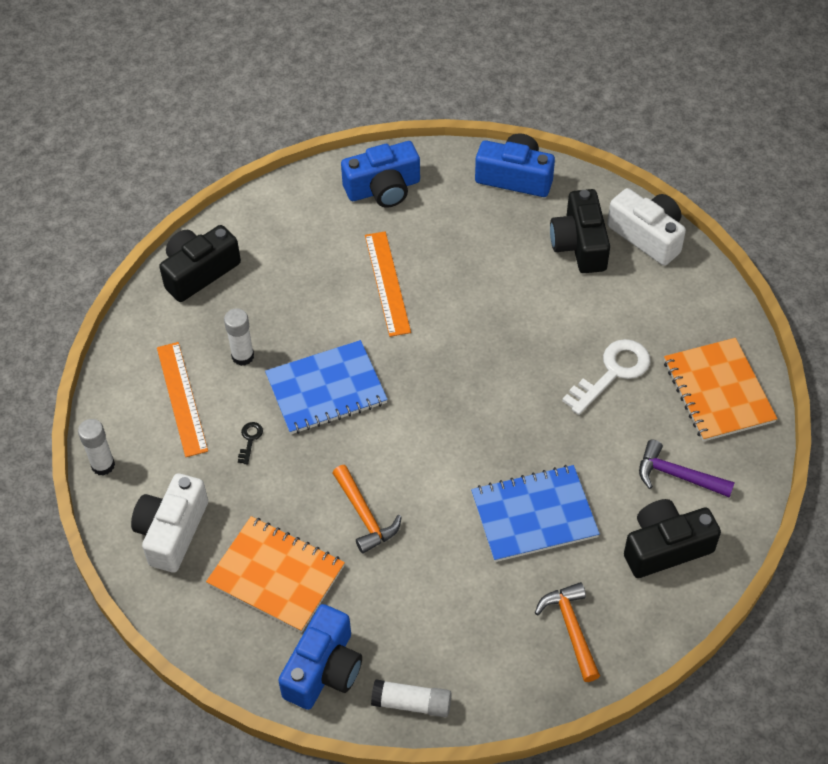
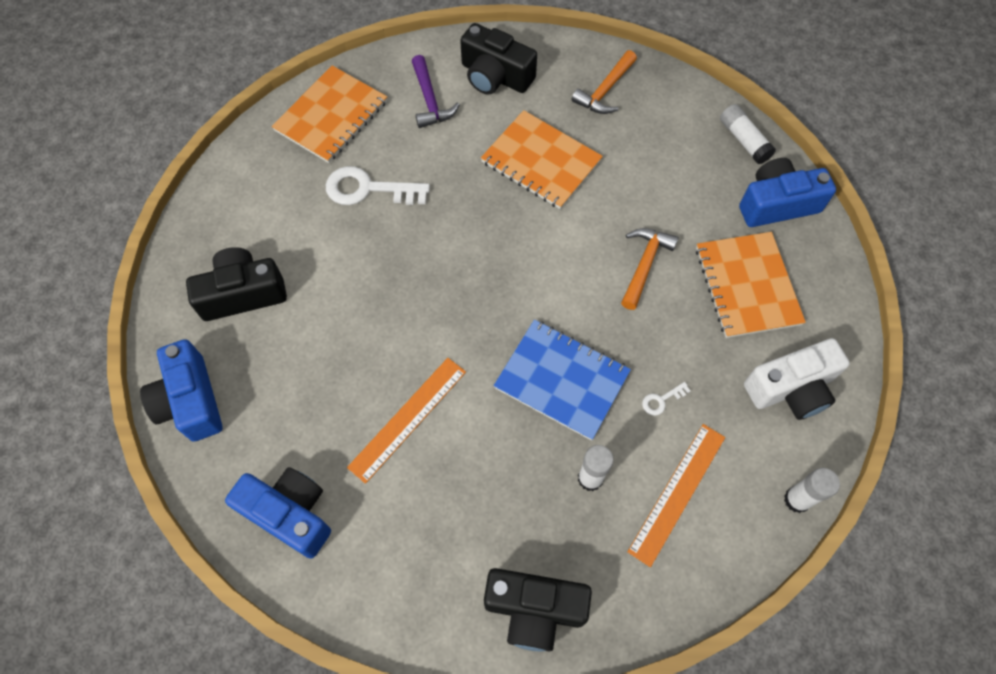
camera: 130 degrees left, 10 degrees up
black key [238,422,263,464] -> white key [642,382,690,416]
blue notebook [471,465,600,562] -> orange notebook [481,110,603,209]
black camera [550,189,610,273] -> black camera turned 150 degrees counterclockwise [186,247,287,321]
white camera [607,188,686,266] -> none

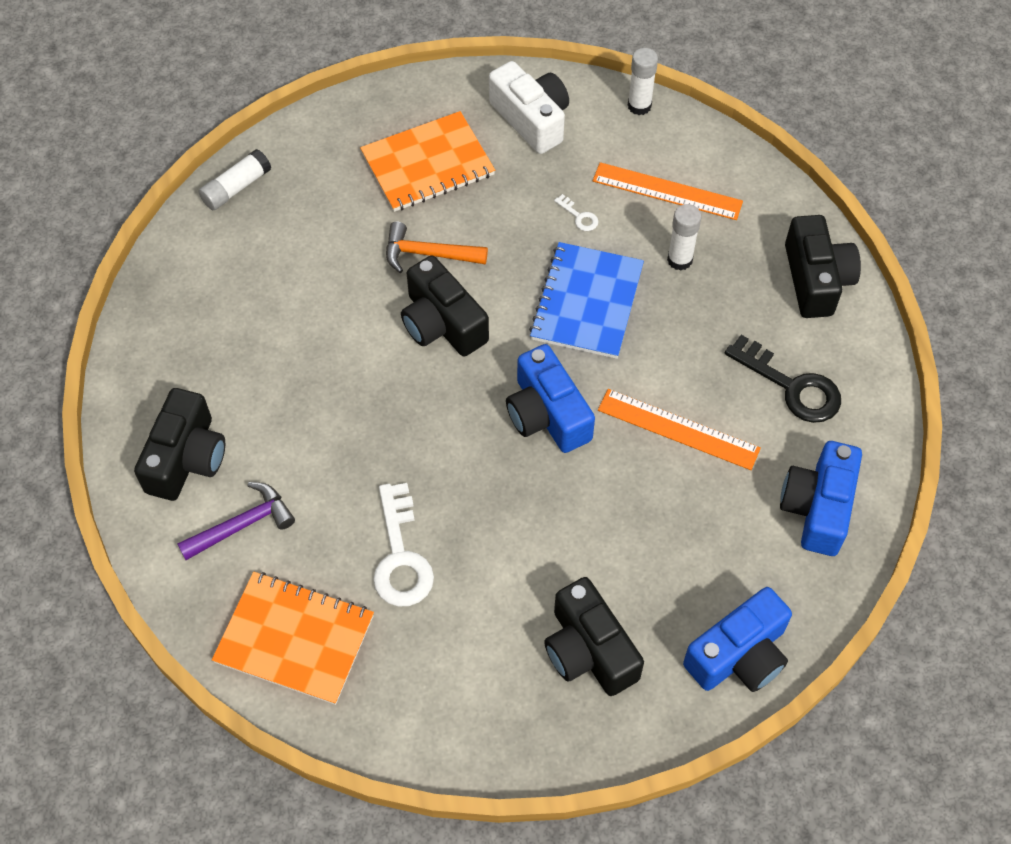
camera: 105 degrees left, 5 degrees down
orange notebook [481,110,603,209] -> none
orange hammer [572,50,637,114] -> none
blue camera [739,158,836,227] -> blue camera moved to [506,344,595,453]
none -> black camera [401,255,489,357]
none -> black key [725,335,841,423]

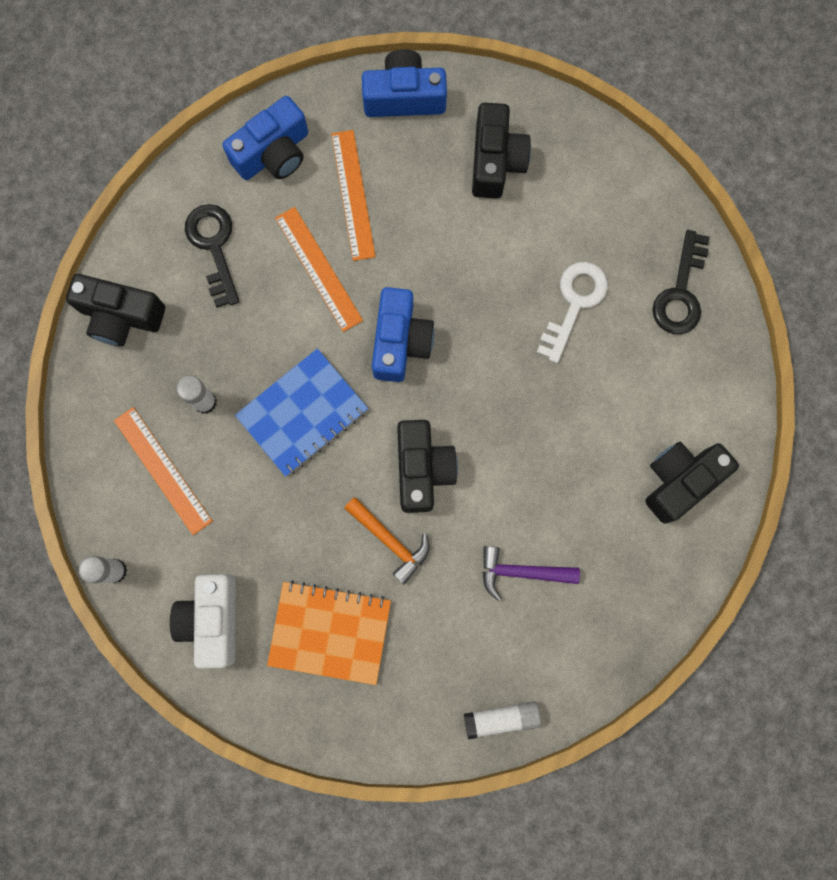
camera: 145 degrees left, 20 degrees up
purple hammer [177,482,295,560] -> purple hammer moved to [483,546,580,601]
orange notebook [212,571,374,705] -> black key [652,230,710,334]
white key [554,194,598,231] -> none
black camera [785,215,861,318] -> black camera turned 105 degrees counterclockwise [66,274,165,346]
none -> orange ruler [331,130,376,261]

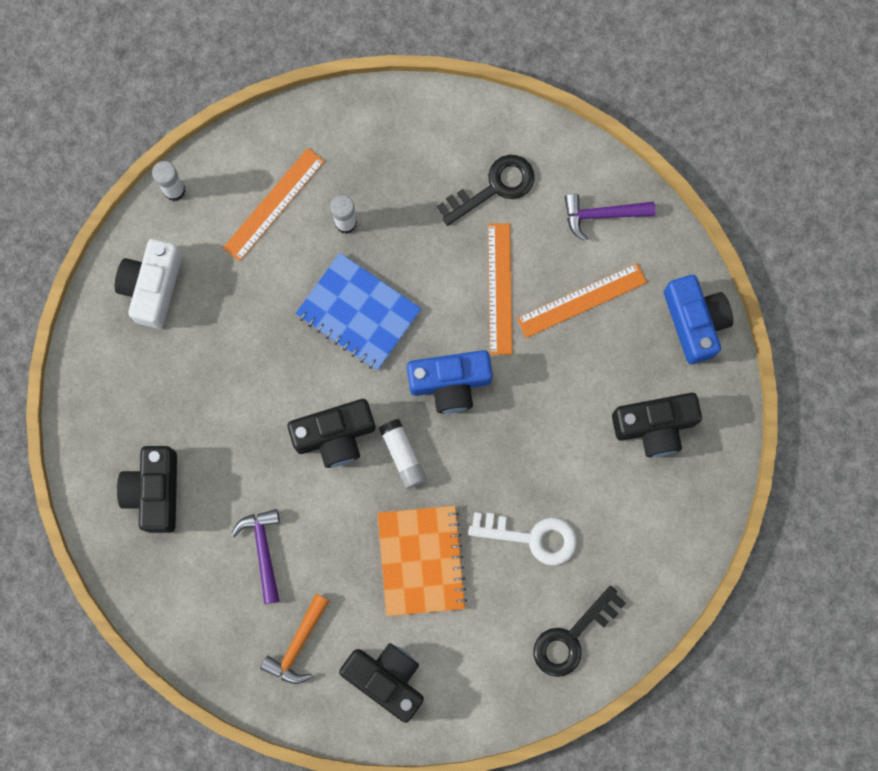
camera: 75 degrees right, 0 degrees up
black camera [66,274,165,346] -> black camera moved to [117,446,177,533]
white camera [170,574,236,669] -> white camera turned 60 degrees counterclockwise [115,239,182,329]
blue camera [222,96,308,180] -> purple hammer [564,194,655,242]
orange notebook [267,580,391,685] -> orange notebook moved to [378,506,467,616]
orange ruler [275,207,363,332] -> orange ruler turned 45 degrees counterclockwise [488,223,512,355]
orange hammer [344,497,429,584] -> orange hammer moved to [260,594,329,684]
white glue stick [464,701,541,740] -> white glue stick moved to [379,419,426,489]
black key [652,230,710,334] -> black key turned 45 degrees counterclockwise [533,586,626,677]

